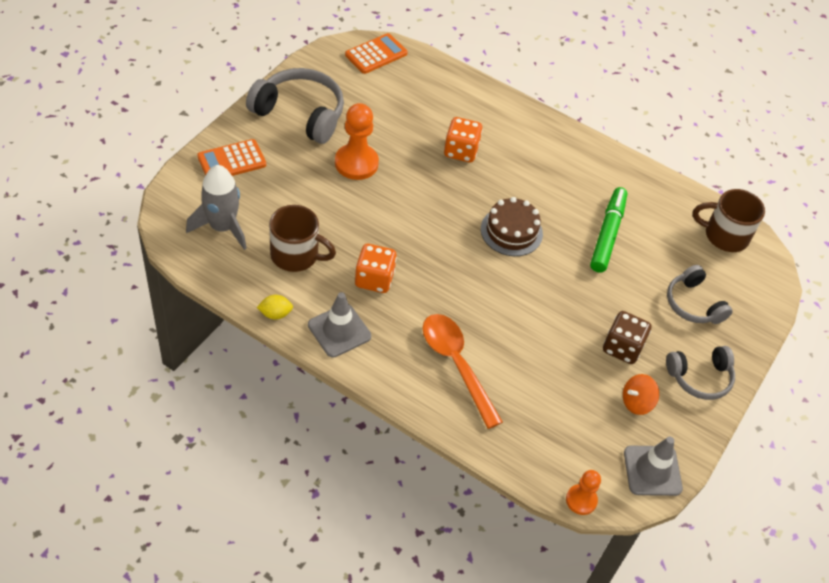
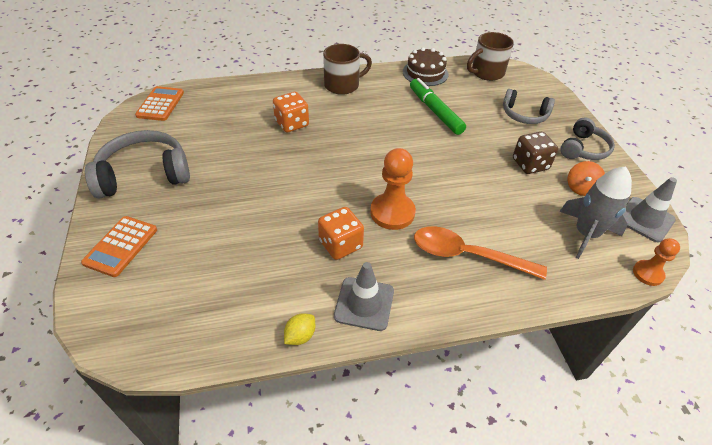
camera: 40 degrees left, 5 degrees down
grey rocket [186,165,247,250] -> grey rocket moved to [559,166,632,259]
brown mug [269,205,336,272] -> brown mug moved to [323,44,372,95]
orange pawn [335,103,379,180] -> orange pawn moved to [370,148,416,230]
brown cake [481,197,543,256] -> brown cake moved to [403,47,449,86]

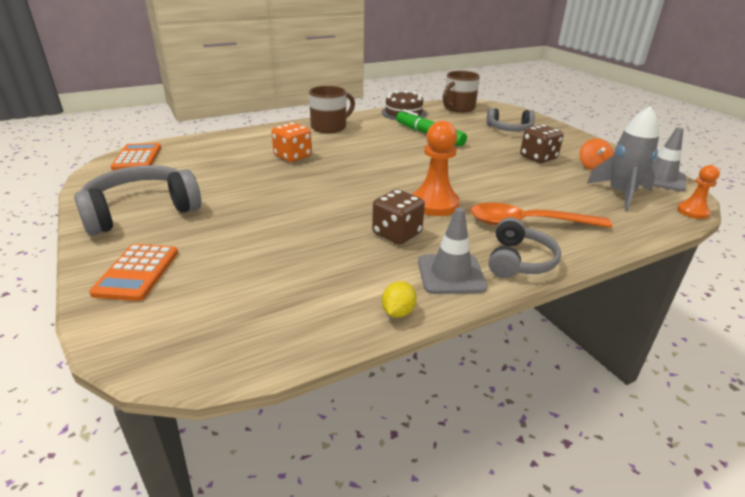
camera: 15 degrees left, 15 degrees down
orange dice [318,207,364,260] -> brown dice [372,189,425,245]
grey headphones [560,118,615,160] -> grey headphones moved to [489,217,561,278]

